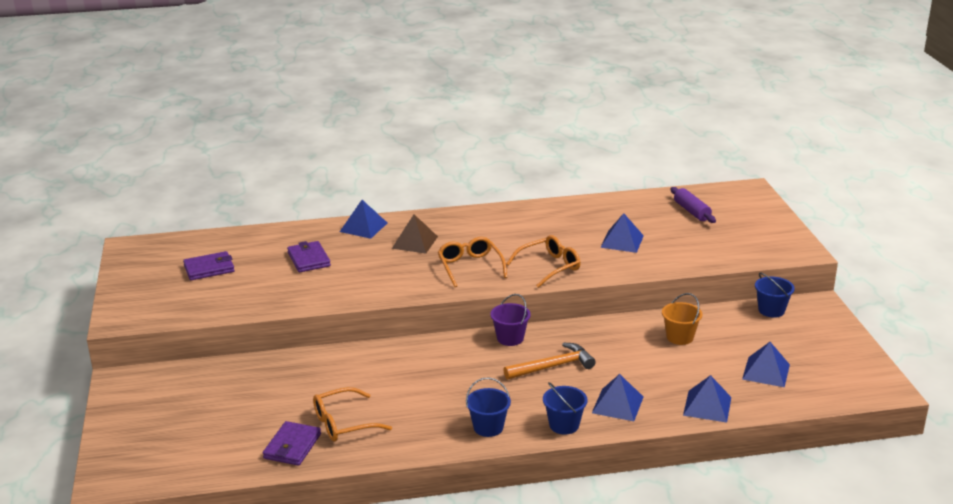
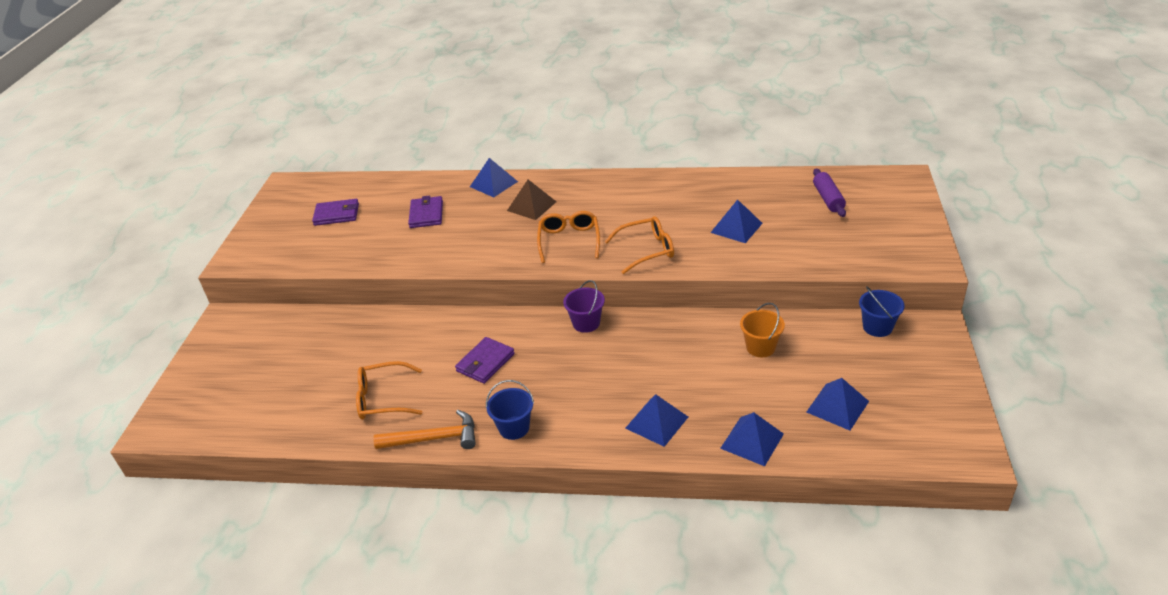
camera: 20 degrees right, 10 degrees up
purple wallet [263,421,321,466] -> purple wallet moved to [455,337,515,384]
orange hammer [503,343,596,380] -> orange hammer moved to [374,410,476,449]
blue bucket [543,382,587,435] -> none

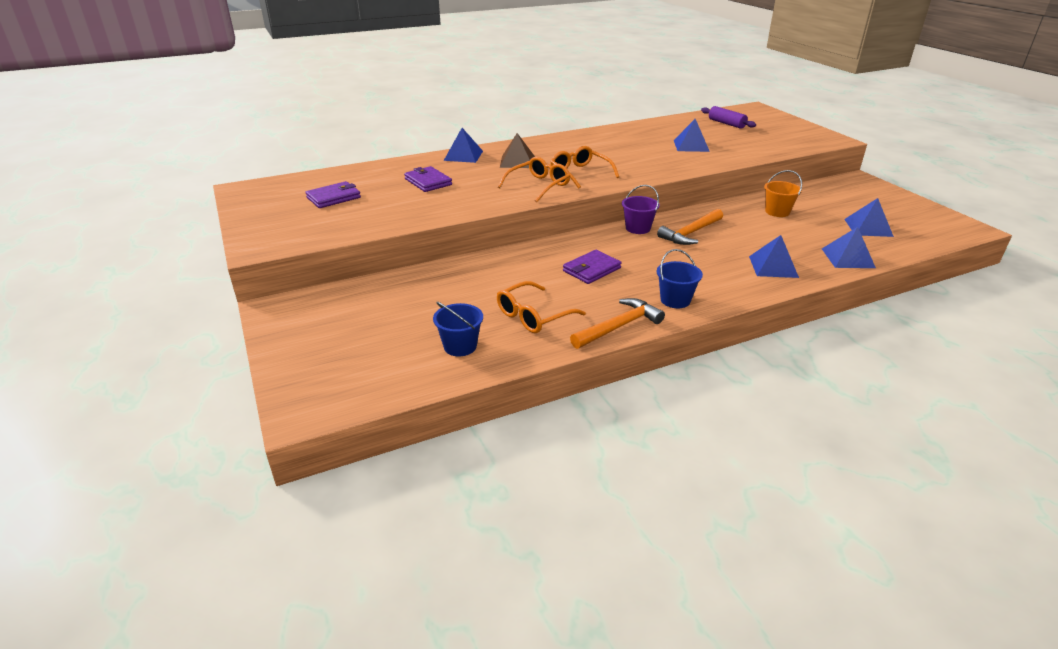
camera: 35 degrees left, 5 degrees down
purple wallet [455,337,515,384] -> purple wallet turned 45 degrees clockwise [563,250,621,284]
orange glasses [605,216,674,274] -> orange glasses moved to [498,157,570,202]
blue bucket [859,286,905,337] -> blue bucket moved to [433,302,483,356]
none -> orange hammer [657,209,723,245]

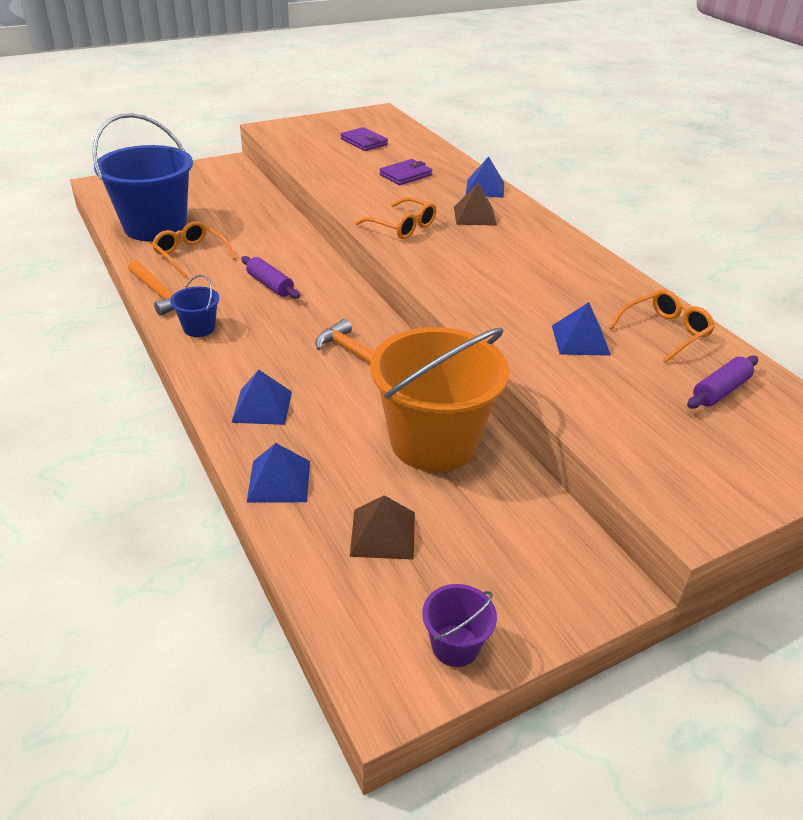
camera: 85 degrees right, 5 degrees up
blue bucket [433,302,483,356] -> blue bucket [92,113,193,241], size x2.34
orange glasses [550,146,619,189] -> orange glasses moved to [609,289,715,363]
purple wallet [563,250,621,284] -> purple rolling pin [241,256,300,299]
purple bucket [622,185,660,234] -> purple bucket moved to [422,584,497,667]
orange bucket [764,170,802,217] -> orange bucket [370,327,509,472], size x2.34
blue pyramid [844,198,894,237] -> brown pyramid [350,495,415,560]

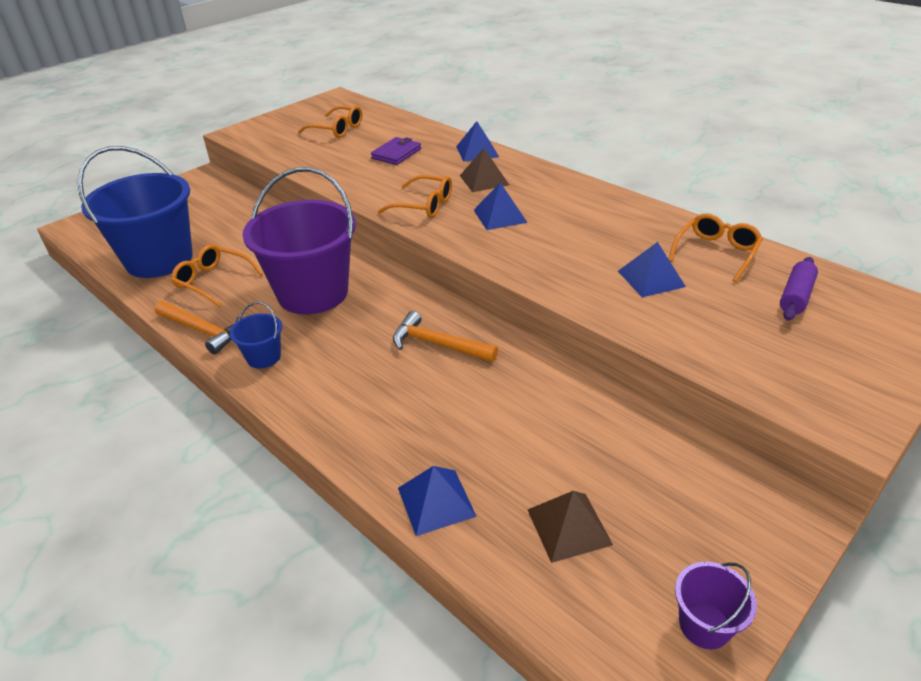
camera: 15 degrees left, 0 degrees up
blue pyramid [231,370,292,425] -> blue pyramid moved to [474,182,527,230]
purple rolling pin [241,256,300,299] -> purple bucket [242,167,356,314]
purple wallet [341,127,388,151] -> orange glasses [298,106,362,138]
orange bucket [370,327,509,472] -> none

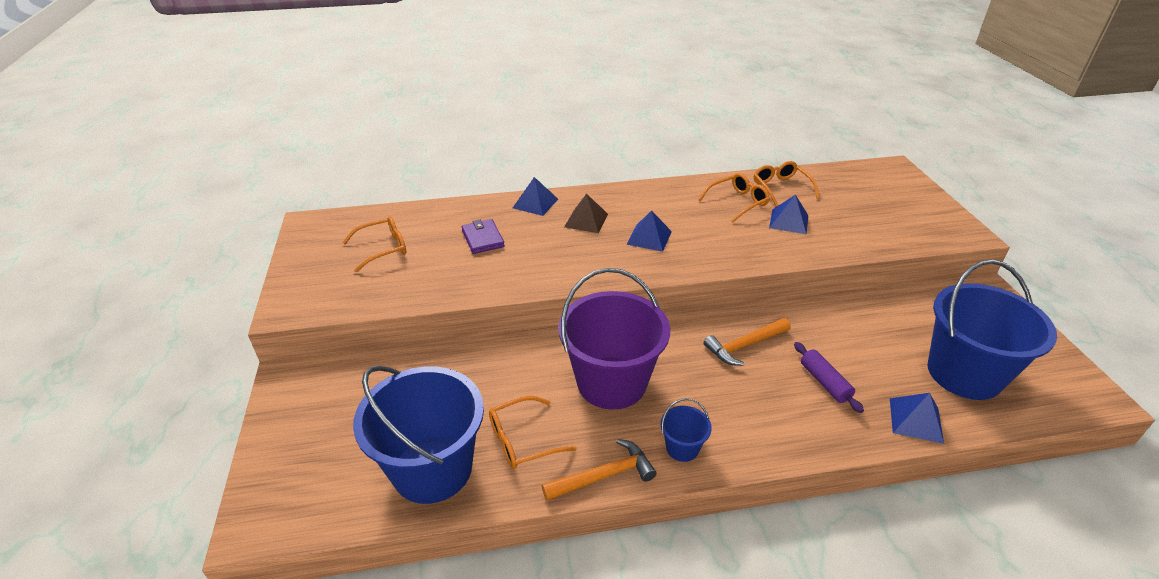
camera: 55 degrees left, 0 degrees up
orange glasses [378,175,452,218] -> orange glasses moved to [699,173,770,223]
brown pyramid [528,491,613,563] -> blue bucket [928,260,1057,400]
purple bucket [675,562,757,649] -> none
purple rolling pin [780,257,818,321] -> purple rolling pin moved to [794,342,864,413]

